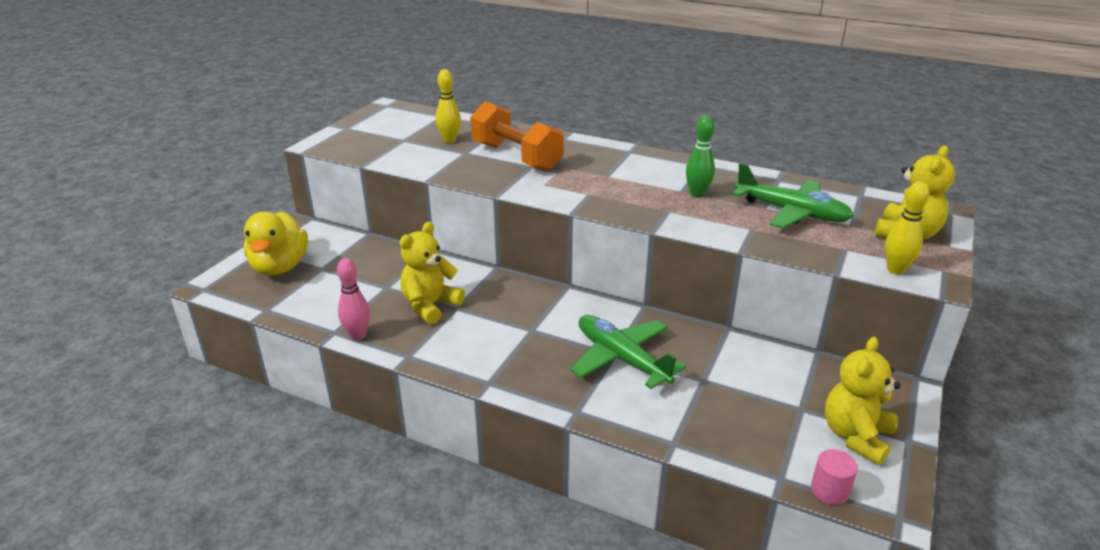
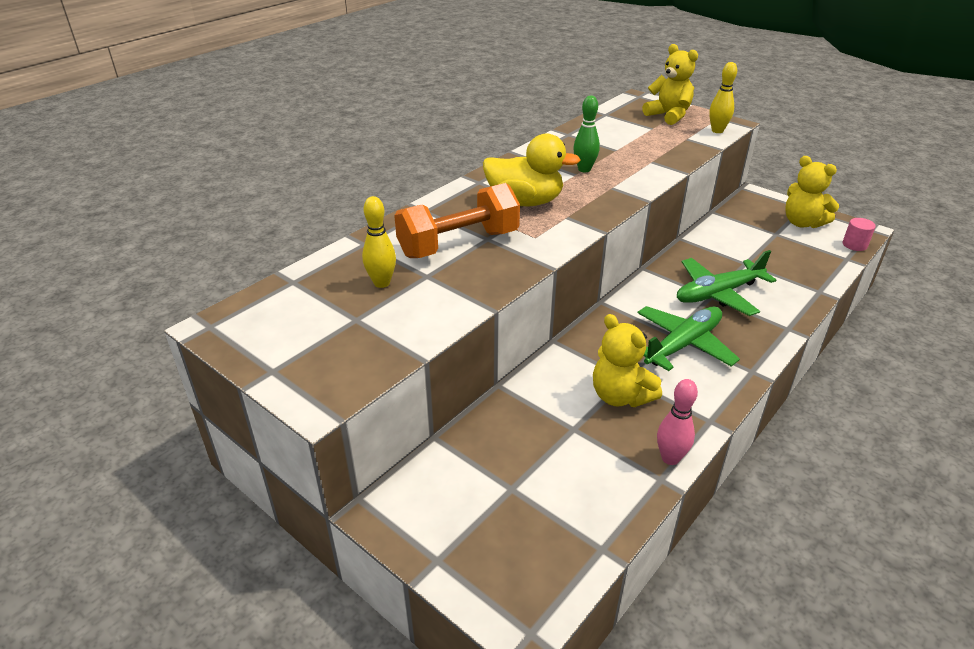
camera: 75 degrees left, 5 degrees up
yellow duck [244,211,308,276] -> yellow duck moved to [483,134,581,206]
green plane [732,163,854,228] -> green plane moved to [637,306,740,371]

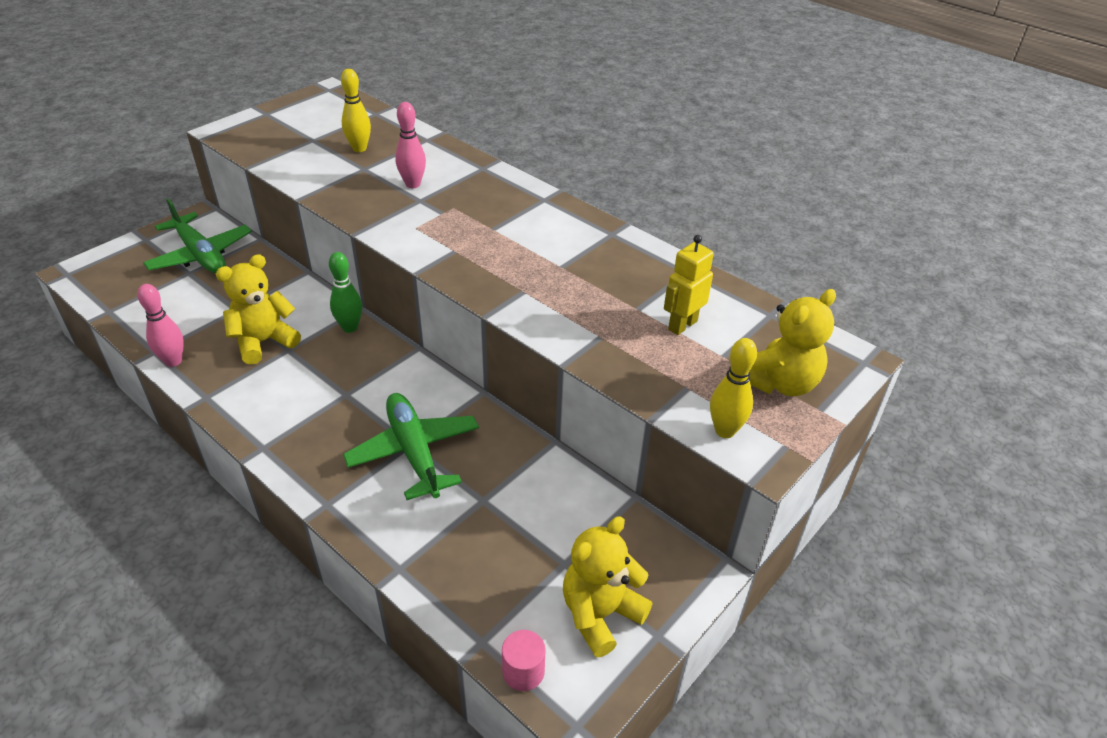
camera: 90 degrees right, 5 degrees up
orange dumbbell [394,183,520,258] -> pink bowling pin [395,102,426,188]
yellow duck [483,134,581,206] -> none
green bowling pin [573,95,600,172] -> green bowling pin moved to [329,252,362,333]
green plane [637,306,740,371] -> green plane moved to [143,198,252,274]
none -> yellow robot [664,235,714,335]

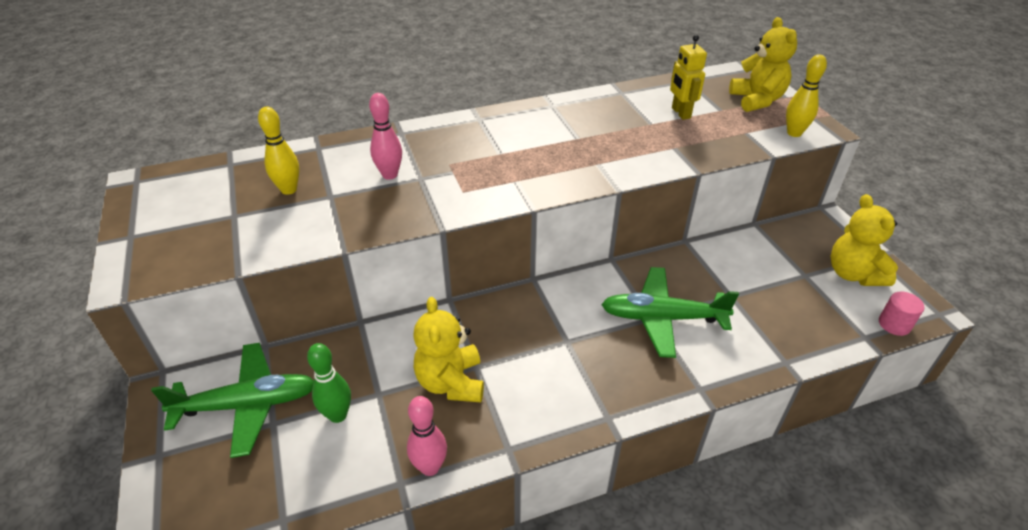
camera: 60 degrees left, 0 degrees up
green bowling pin [329,252,362,333] -> green bowling pin moved to [307,343,351,423]

